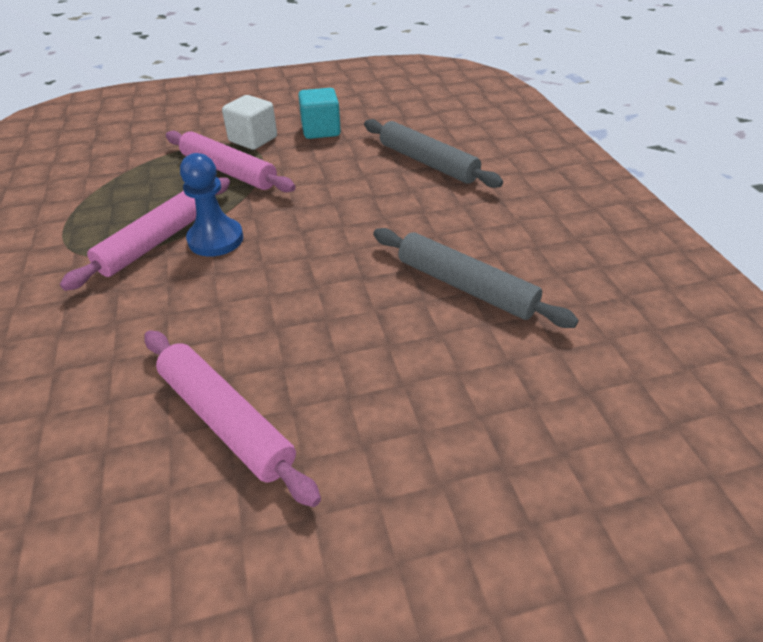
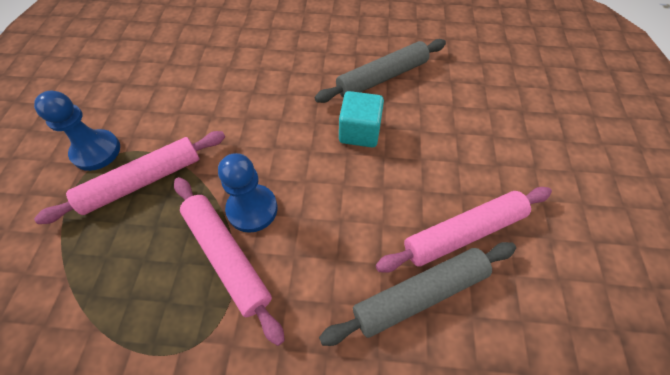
camera: 70 degrees left, 15 degrees up
white cube [222,95,277,150] -> blue pawn [34,91,120,171]
turquoise cube [298,88,341,139] -> turquoise cube moved to [339,91,384,147]
grey rolling pin [364,119,503,188] -> grey rolling pin moved to [319,242,516,346]

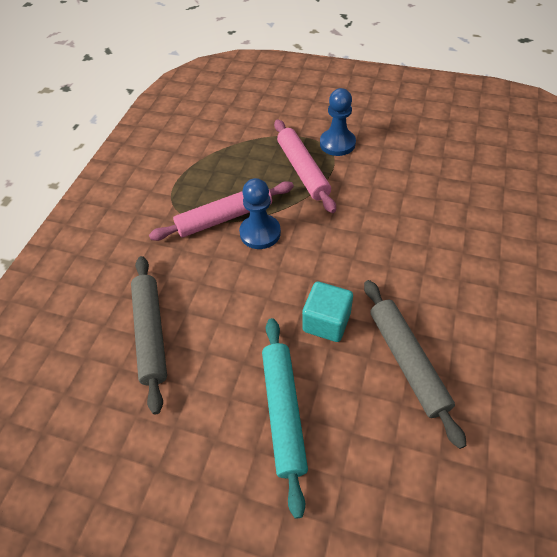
camera: 105 degrees right, 5 degrees down
pink rolling pin [376,187,552,273] -> none
none -> turquoise rolling pin [262,318,308,519]

